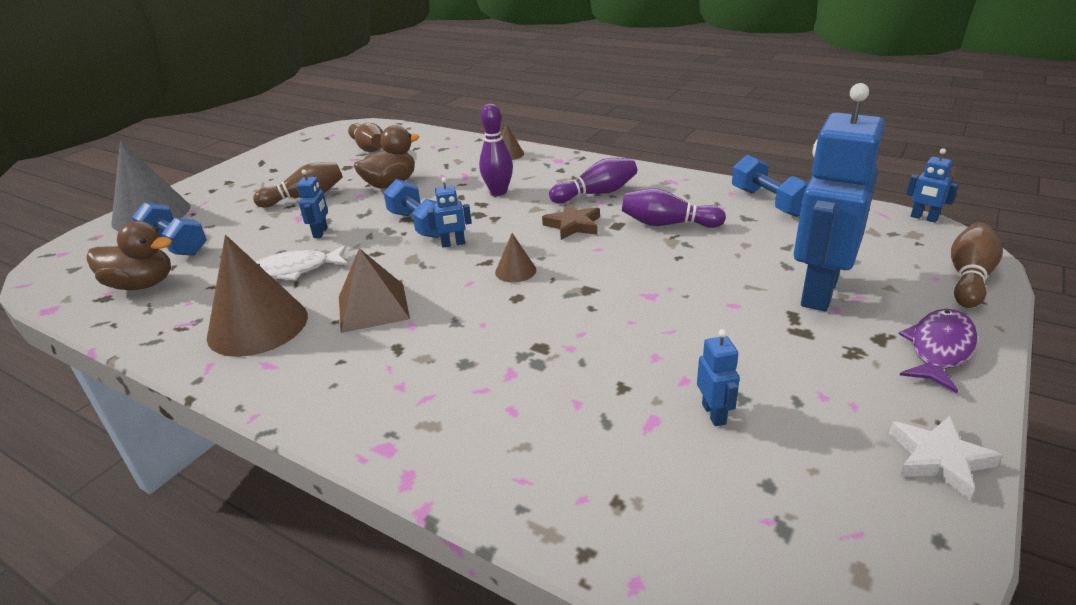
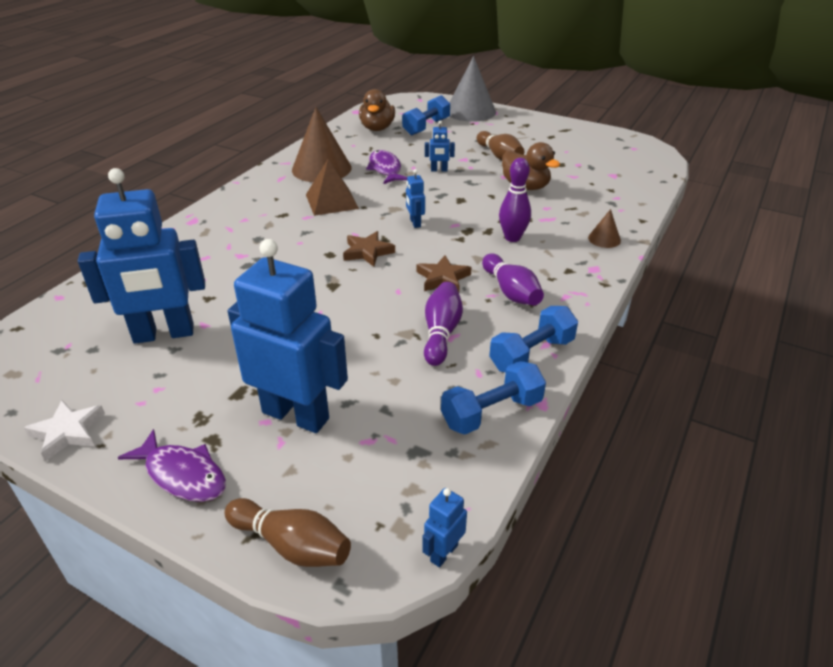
camera: 85 degrees right, 5 degrees up
white fish [256,245,348,280] -> purple fish [366,150,407,184]
brown bowling pin [348,123,383,152] -> none
blue dumbbell [383,179,440,238] -> blue dumbbell moved to [489,306,578,372]
brown cone [495,233,536,282] -> brown star [343,231,395,267]
blue robot [697,329,740,426] -> blue robot [78,168,205,344], size x2.45

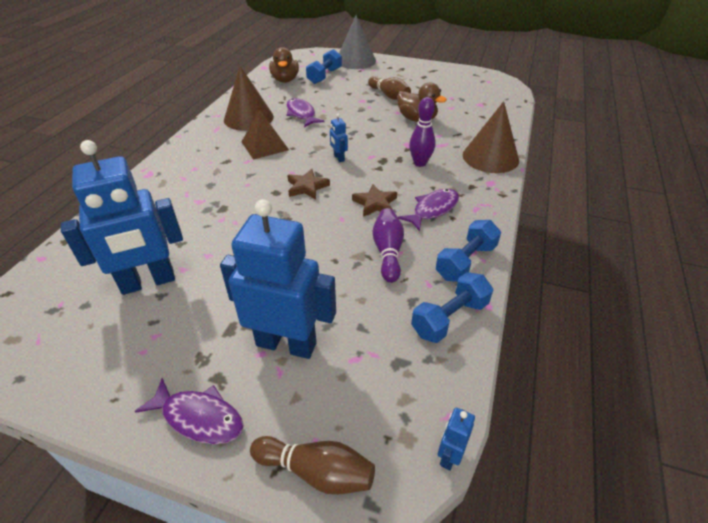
camera: 10 degrees left, 5 degrees up
white star [24,400,105,461] -> none
blue robot [425,120,455,172] -> none
purple bowling pin [482,253,544,306] -> purple fish [398,189,459,232]
brown cone [588,209,621,248] -> brown cone [463,101,519,173], size x2.19

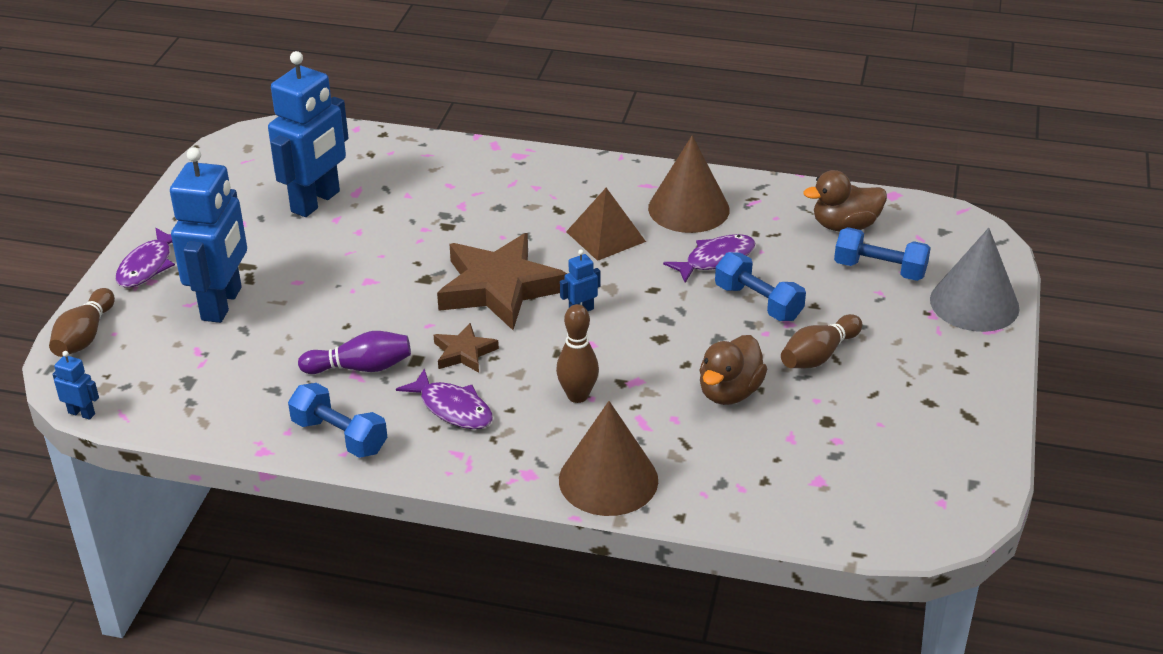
camera: 85 degrees right, 5 degrees down
blue robot [61,140,183,295] -> blue robot turned 120 degrees counterclockwise [268,51,349,217]
brown star [287,169,330,200] -> brown star [437,233,568,330], size x2.08
purple bowling pin [409,97,436,167] -> brown bowling pin [556,304,599,403]
blue dumbbell [411,272,493,343] -> blue dumbbell moved to [715,252,806,321]

